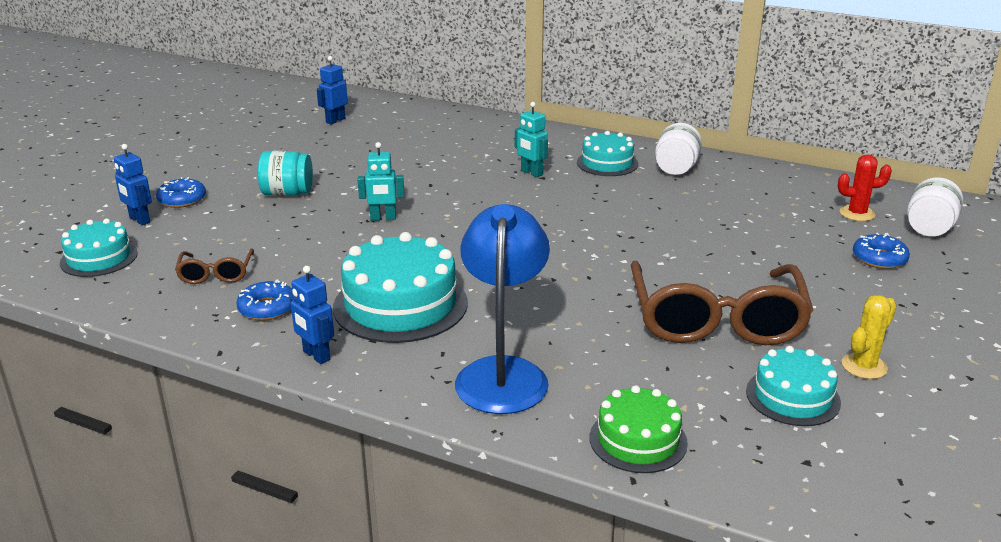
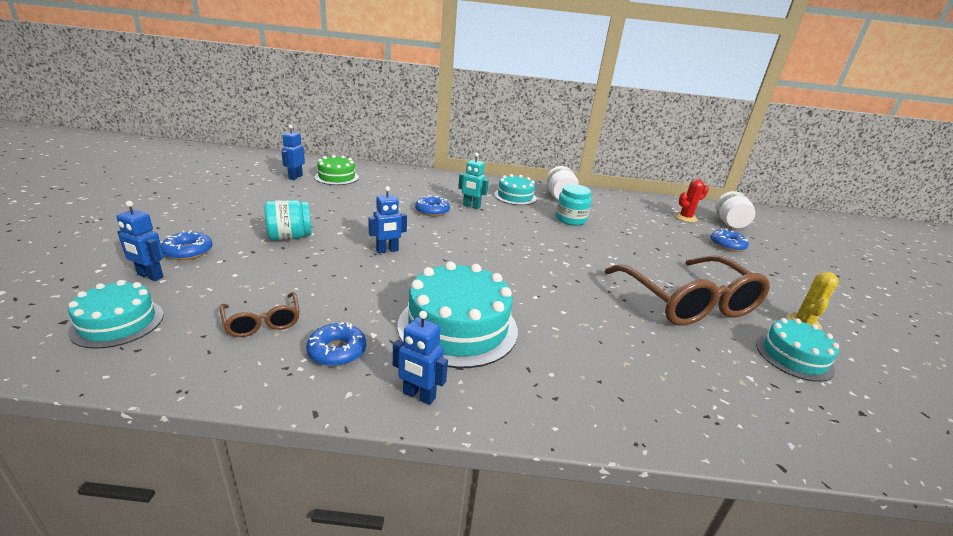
camera: 25 degrees left, 0 degrees up
turquoise robot [357,142,404,221] -> blue robot [368,186,407,254]
blue lamp [455,204,550,414] -> none
green cake [590,385,688,473] -> green cake moved to [315,155,359,185]
none -> blue donut [415,195,450,216]
none -> turquoise jar [556,184,591,226]

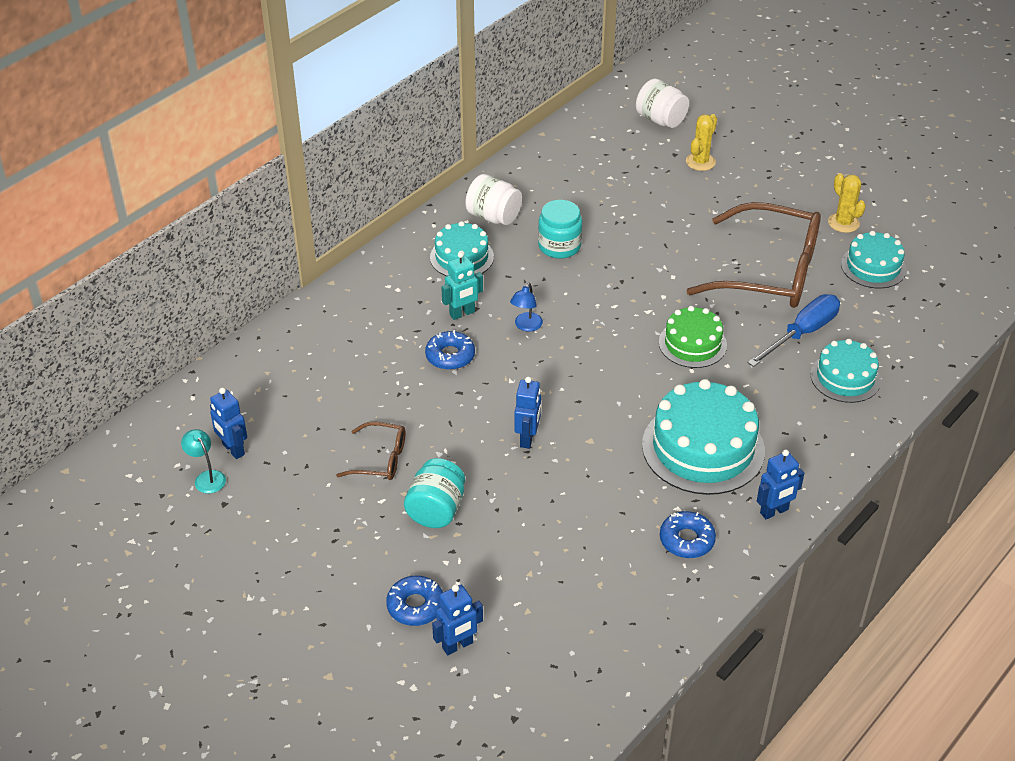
camera: 50 degrees left, 15 degrees up
turquoise cake [68,280,164,349] -> turquoise cake moved to [810,339,881,403]
brown glasses [220,292,300,337] -> brown glasses moved to [336,422,405,480]
green cake [315,155,359,185] -> green cake moved to [659,306,727,368]
red cactus [675,179,709,222] -> none
blue donut [710,228,749,252] -> yellow cactus [686,114,717,171]
none -> turquoise lamp [181,429,226,493]
none -> blue lamp [510,283,543,331]
none -> blue screwdriver [748,294,840,367]

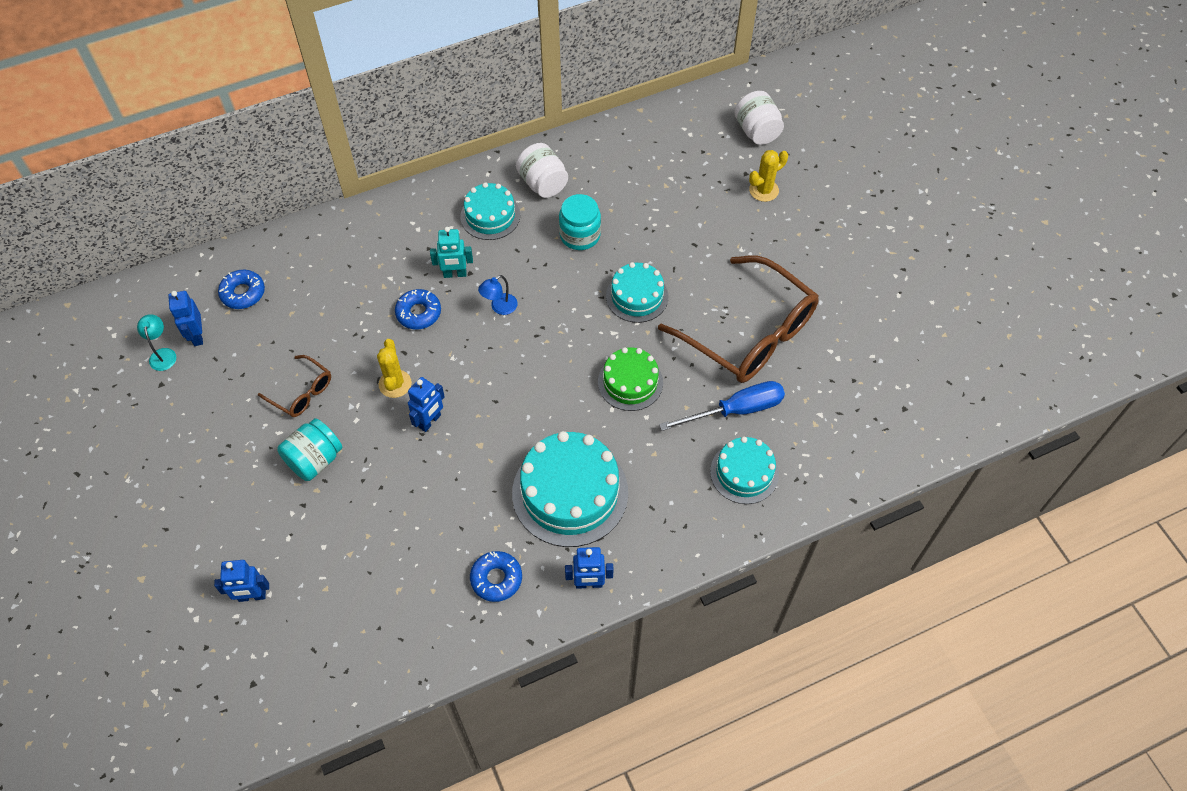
camera: 25 degrees right, 15 degrees up
blue donut [386,576,443,626] -> blue donut moved to [218,270,265,309]
yellow cactus [828,173,866,233] -> yellow cactus moved to [377,339,412,398]
turquoise cake [841,231,906,288] -> turquoise cake moved to [606,262,668,323]

